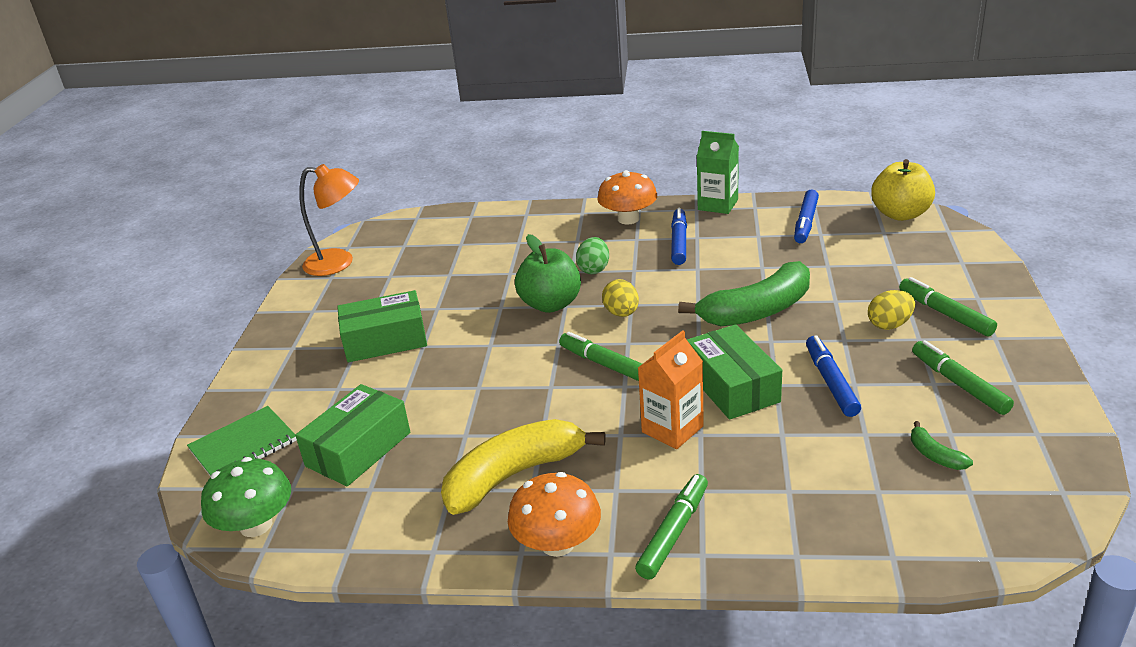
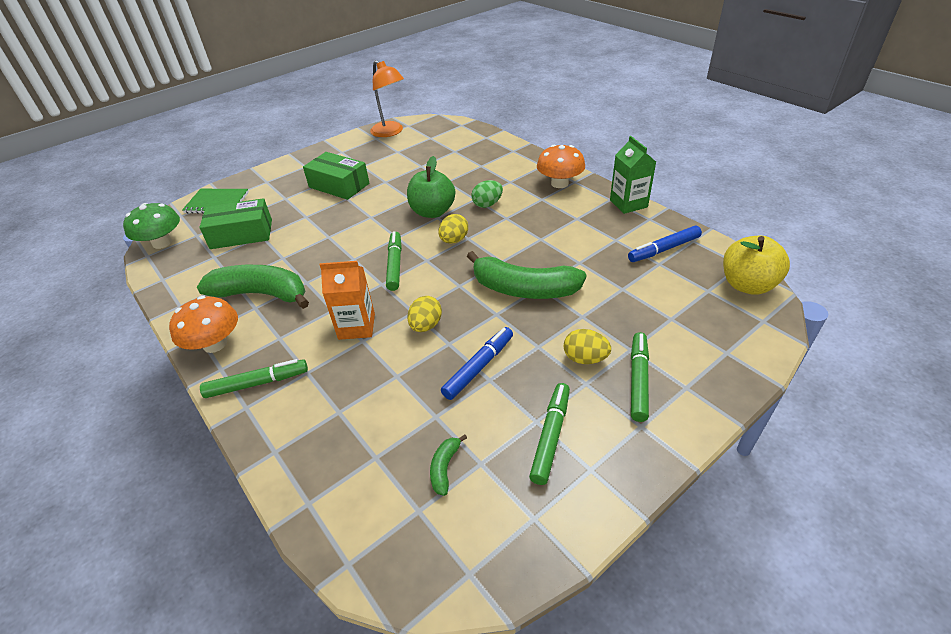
camera: 45 degrees right, 10 degrees up
yellow banana [441,419,606,515] -> green banana [197,265,309,309]
blue marker [671,208,687,265] -> none
green box [687,324,782,420] -> yellow egg [407,296,442,332]

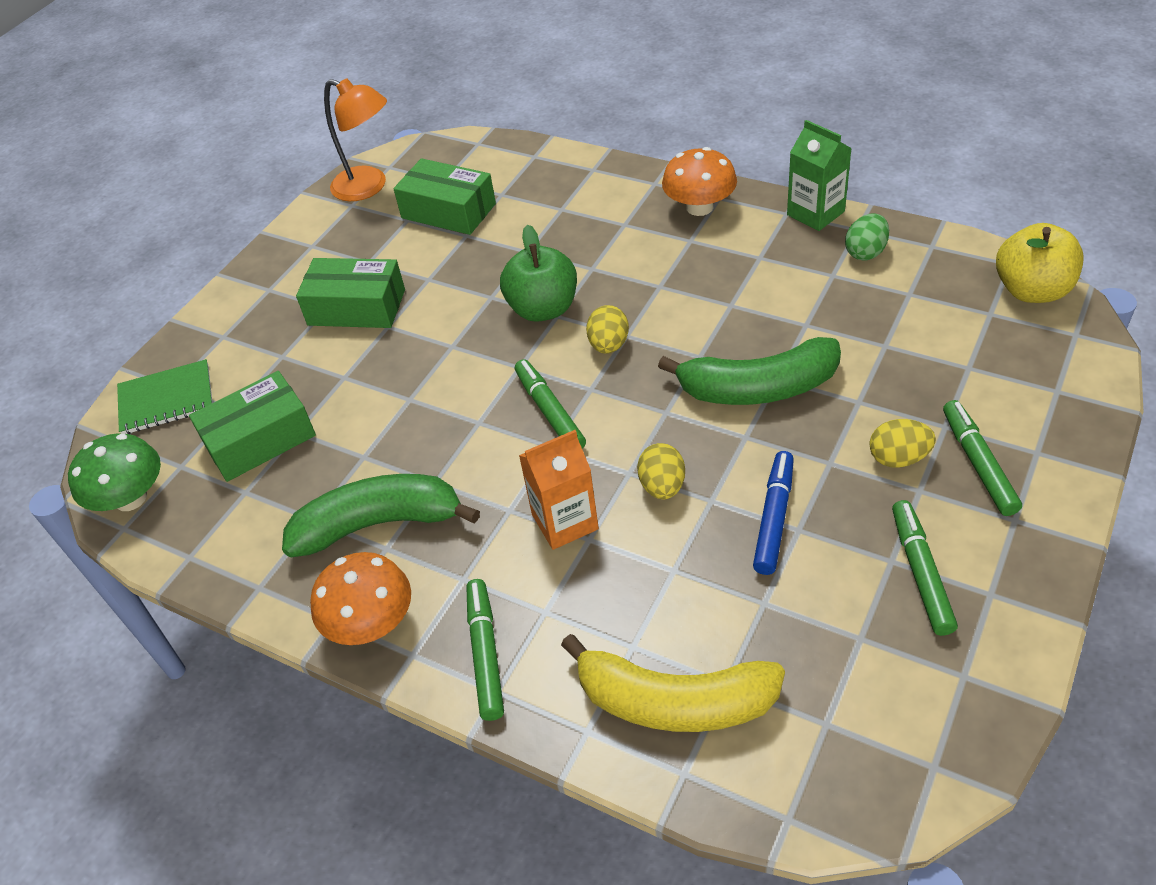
camera: 20 degrees left, 5 degrees up
green marker [200,359,308,398] -> green marker turned 60 degrees counterclockwise [466,579,504,721]
green banana [430,435,467,496] -> none
green egg [471,180,503,208] -> green egg moved to [845,213,889,261]
blue marker [628,226,702,262] -> none
none -> green box [393,158,496,235]
none -> yellow banana [561,634,785,732]

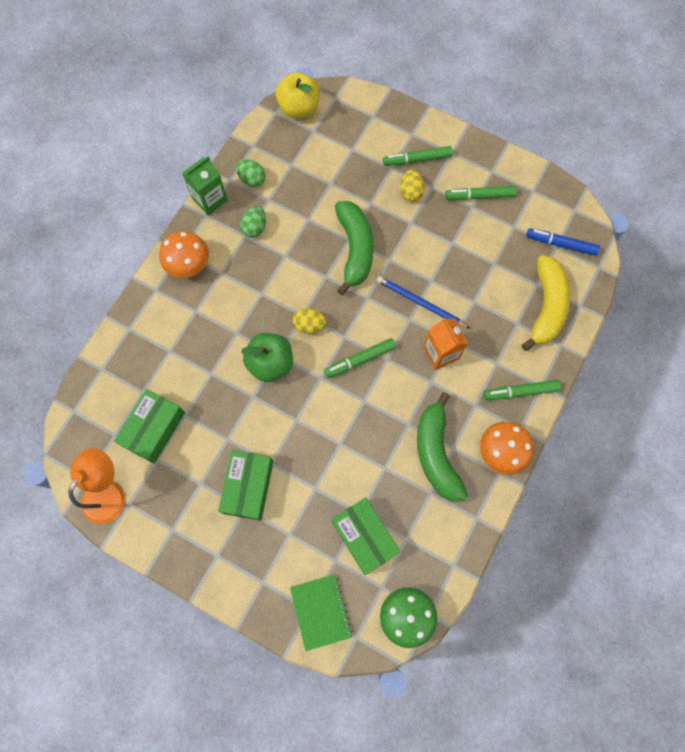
camera: 95 degrees left, 25 degrees up
yellow egg [637,443,685,499] -> blue pencil [377,276,470,329]
blue marker [753,451,794,575] -> blue marker moved to [526,228,600,256]
none -> green egg [240,206,266,238]

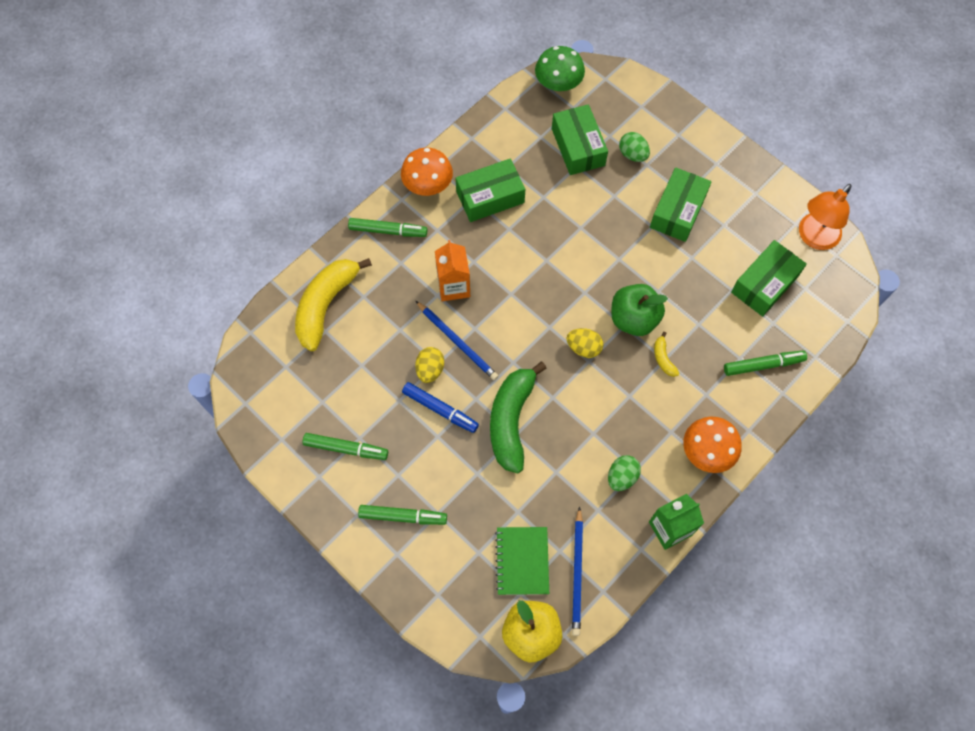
camera: 165 degrees left, 5 degrees down
green egg [236,159,266,187] -> green egg moved to [619,132,650,162]
green notebook [290,574,353,651] -> green notebook moved to [495,527,549,595]
green marker [324,338,396,378] -> green marker moved to [724,350,807,376]
yellow egg [400,170,425,202] -> yellow egg moved to [415,347,444,383]
green banana [417,392,468,502] -> green box [456,159,525,222]
blue marker [526,228,600,256] -> blue marker moved to [402,382,479,433]
none -> blue pencil [572,507,583,636]
none -> yellow banana [654,332,680,377]

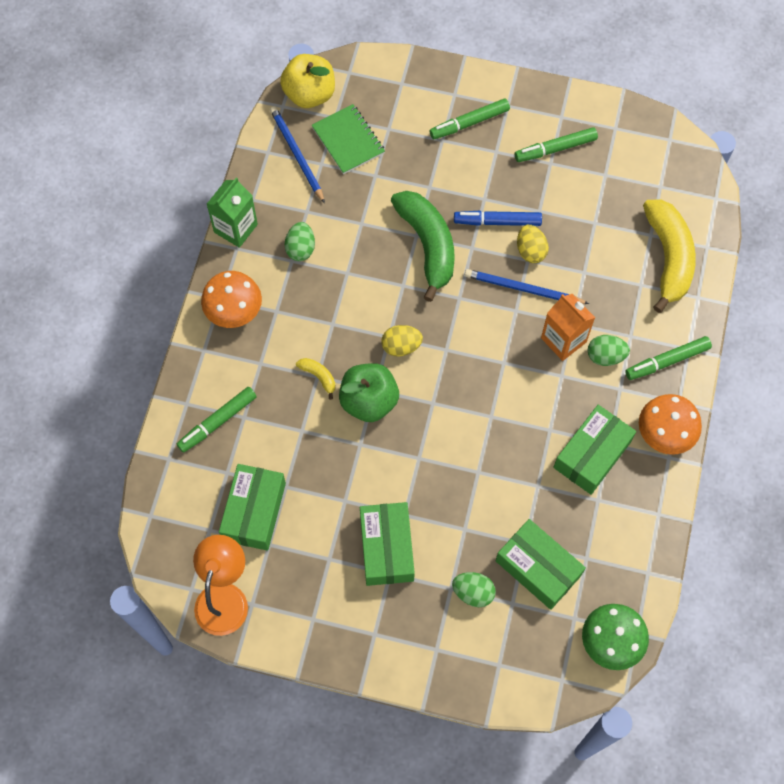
camera: 150 degrees right, 0 degrees up
none -> green egg [588,335,630,366]

